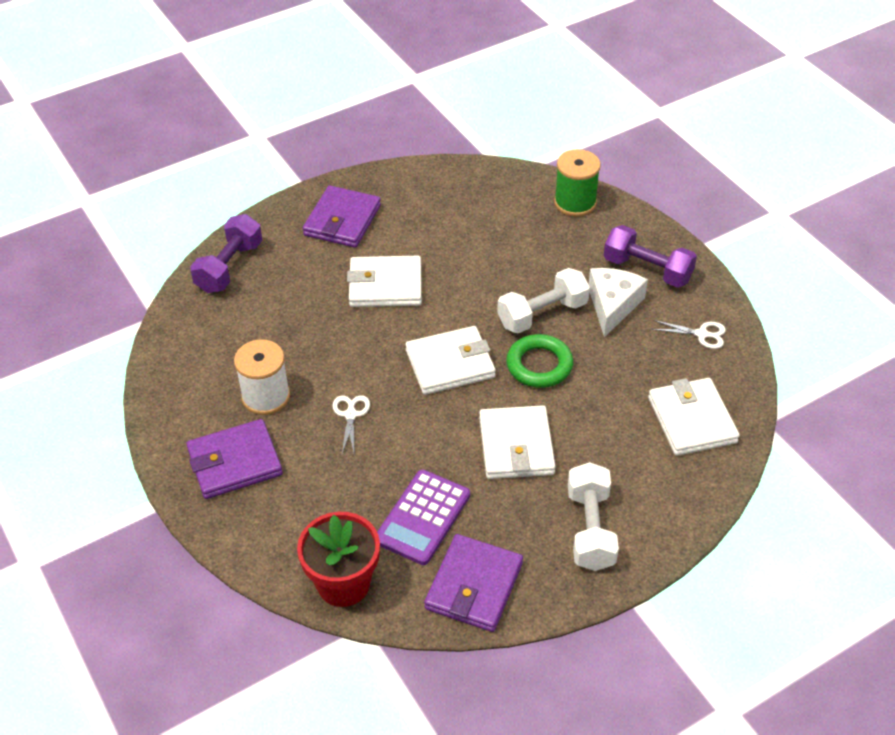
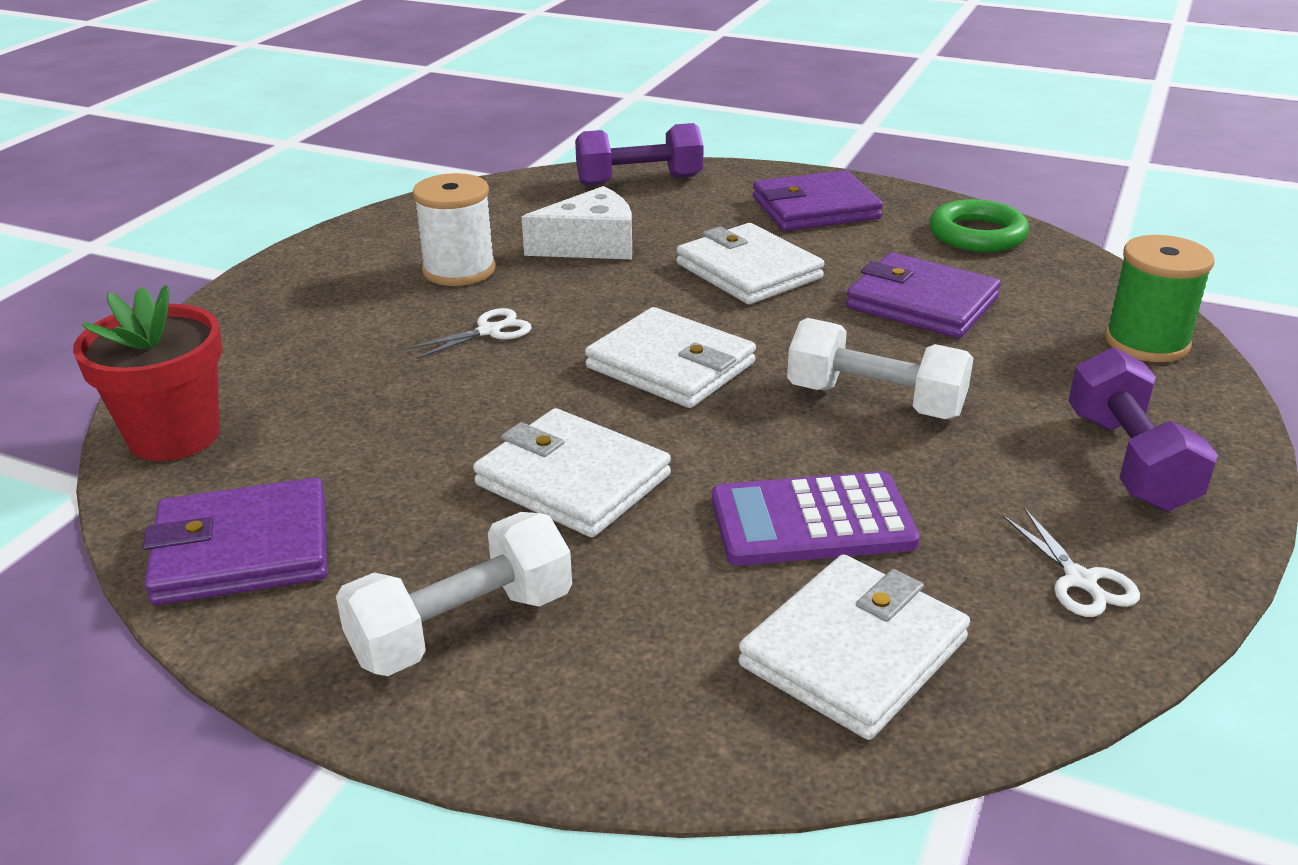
camera: 55 degrees right, 15 degrees down
purple wallet [186,419,283,499] -> purple wallet moved to [846,252,1001,338]
purple calculator [377,470,470,565] -> purple calculator moved to [712,471,920,566]
white wallet [479,405,556,479] -> white wallet turned 75 degrees clockwise [473,408,671,538]
green ring [506,334,573,388] -> green ring moved to [929,199,1029,252]
white cheese [588,268,648,337] -> white cheese moved to [522,186,632,259]

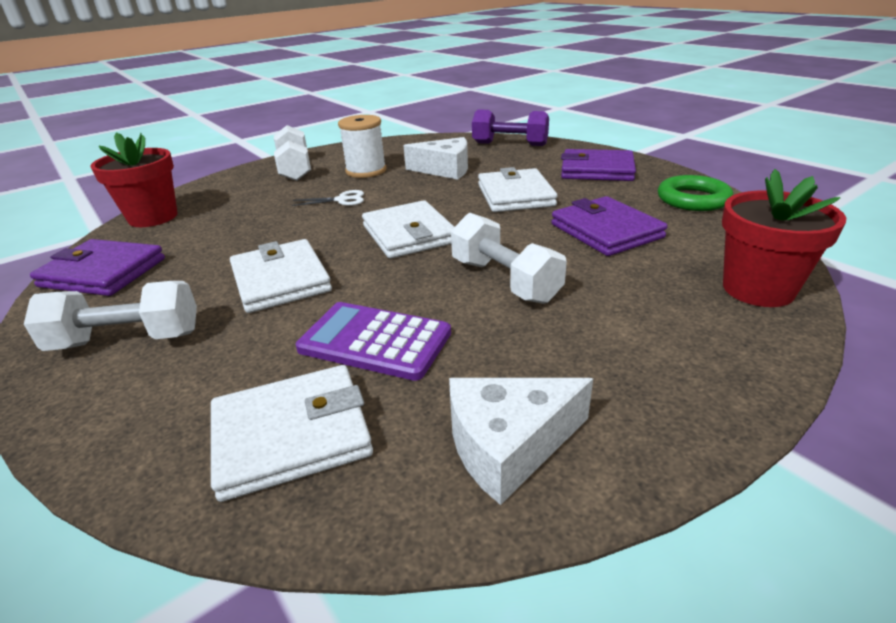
camera: 30 degrees right, 0 degrees up
white scissors [1003,508,1140,617] -> white cheese [449,378,593,505]
purple dumbbell [1068,347,1218,511] -> none
green spool [1105,235,1214,362] -> red flower pot [722,169,846,307]
none -> white dumbbell [274,125,311,181]

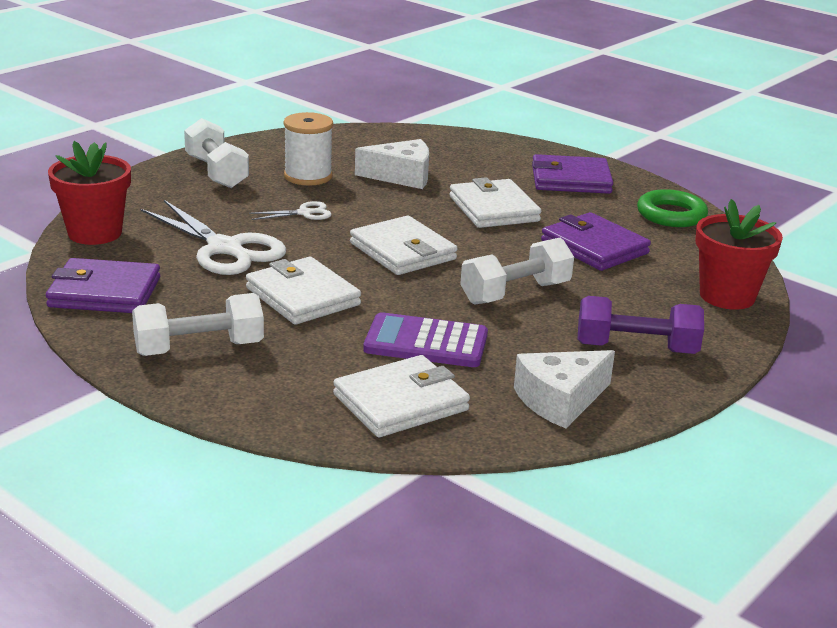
camera: 15 degrees left, 5 degrees down
white dumbbell [451,213,567,304] -> white dumbbell turned 75 degrees counterclockwise [460,238,574,305]
purple dumbbell [472,109,549,146] -> purple dumbbell moved to [577,296,704,354]
none -> white scissors [141,200,286,275]

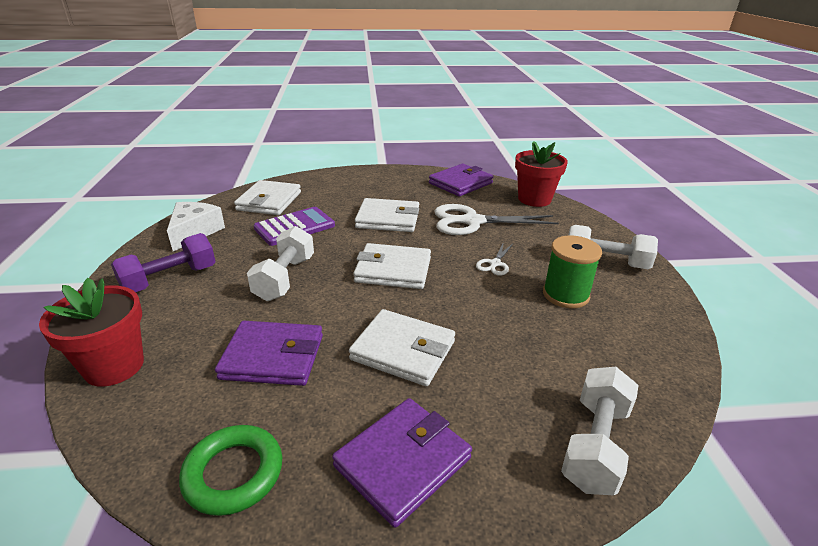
camera: 135 degrees right, 5 degrees up
white dumbbell [132,293,264,356] -> white dumbbell moved to [561,367,638,495]
white spool [284,112,333,186] -> green spool [543,236,602,308]
white cheese [355,139,429,189] -> none

